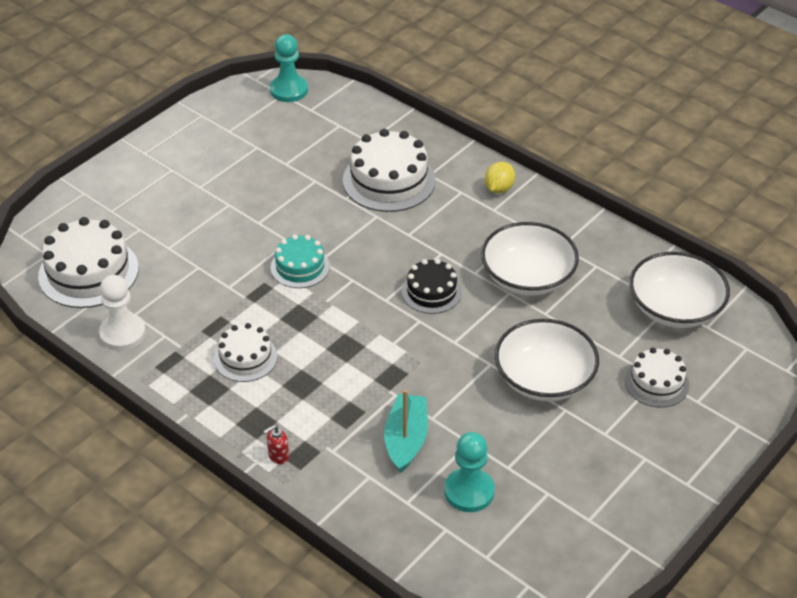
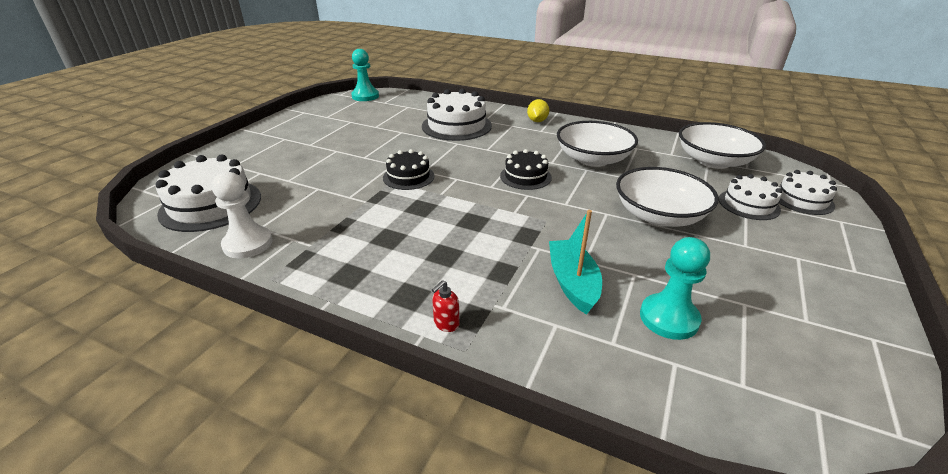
camera: 15 degrees left, 10 degrees down
white cake [214,323,277,382] -> white cake moved to [779,170,837,215]
turquoise cake [271,235,330,288] -> black cake [383,149,434,190]

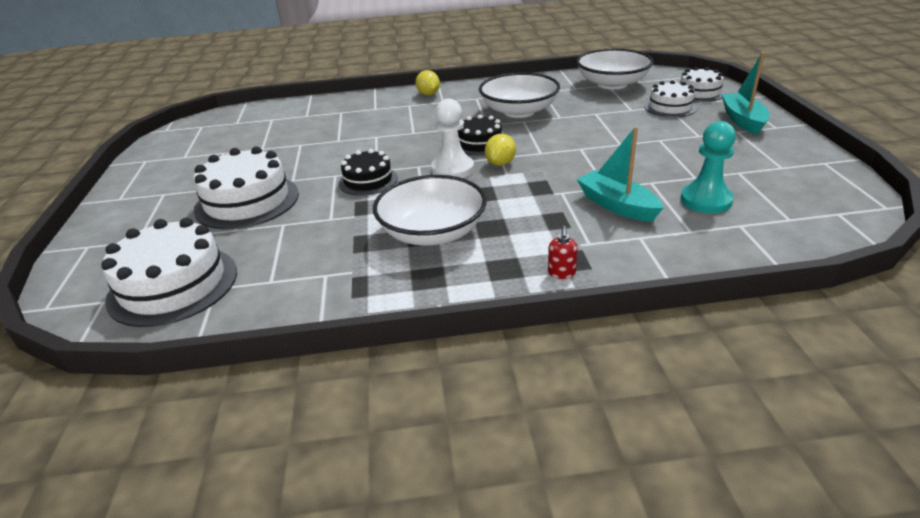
camera: 30 degrees left, 0 degrees up
white pawn [212,172,273,258] -> white pawn moved to [431,98,474,178]
turquoise pawn [351,49,379,101] -> none
white cake [422,89,492,141] -> white cake moved to [193,146,299,229]
white bowl [616,167,719,227] -> white bowl moved to [373,175,487,246]
none -> yellow lemon [485,134,516,166]
none -> turquoise boat [722,52,769,135]

